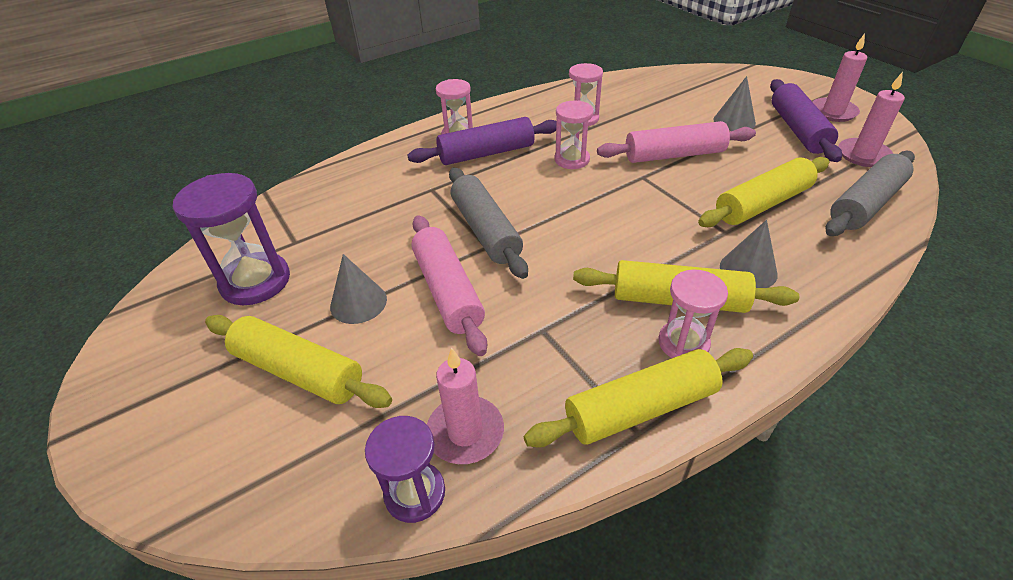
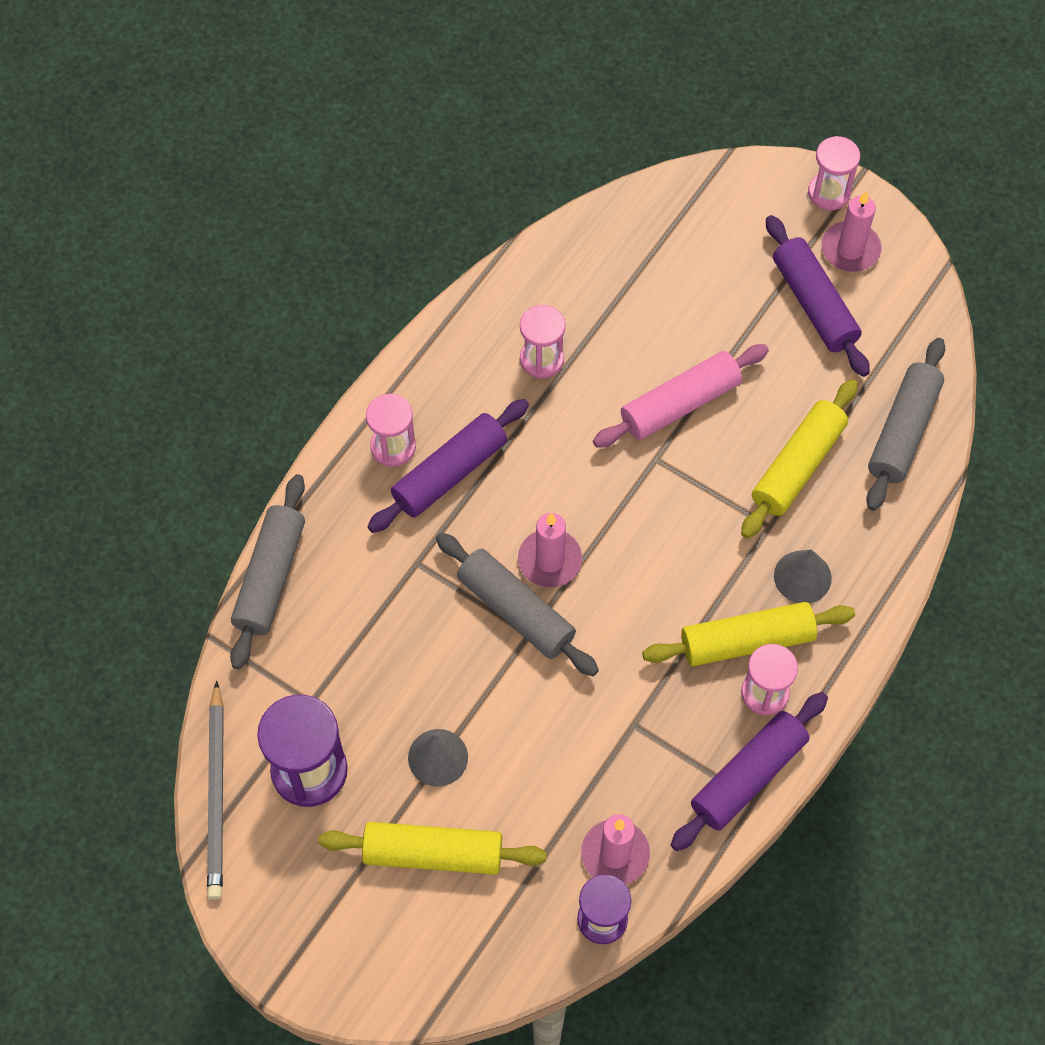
camera: 25 degrees left, 20 degrees up
pink rolling pin [411,215,487,356] -> none
yellow rolling pin [524,348,753,448] -> purple rolling pin [671,692,828,851]
pink hourglass [554,100,594,169] -> pink hourglass moved to [808,136,860,210]
grey cone [714,76,756,131] -> none
pink candle [839,72,905,167] -> pink candle moved to [518,513,582,587]
none -> grey pencil [207,681,224,900]
none -> grey rolling pin [230,474,305,669]

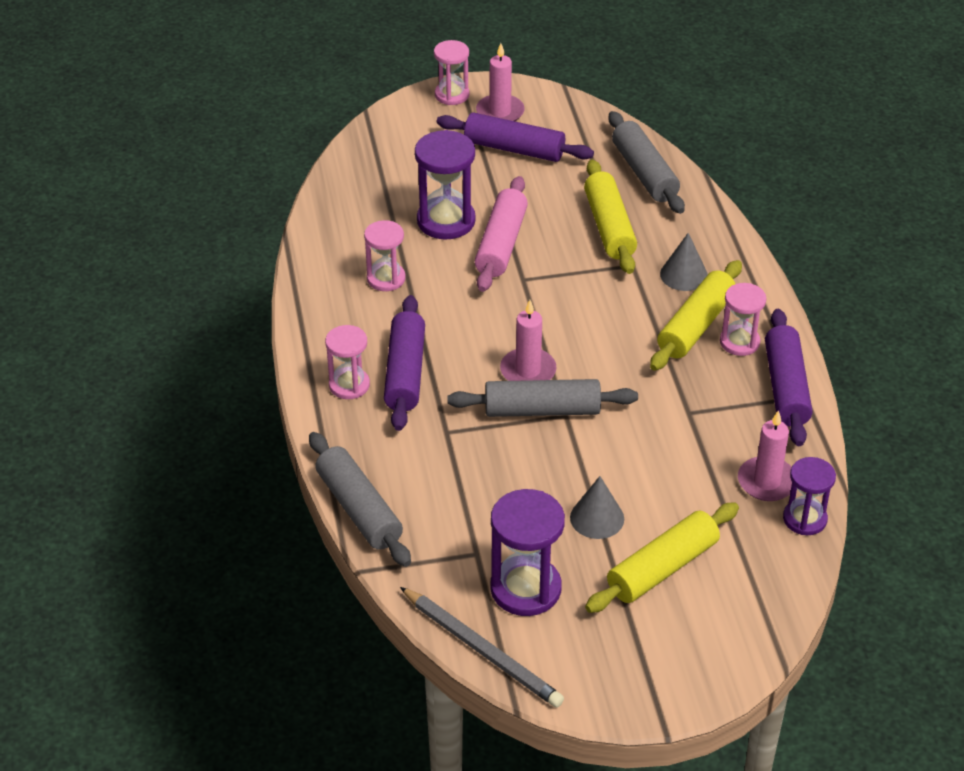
camera: 45 degrees left, 20 degrees down
none -> purple hourglass [415,130,476,239]

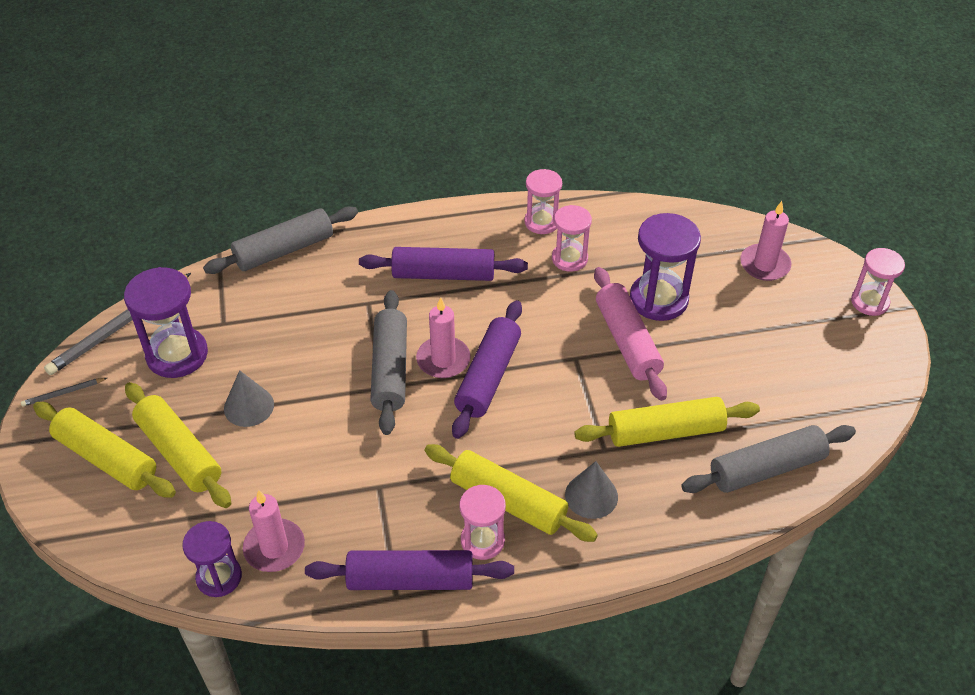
camera: 90 degrees right, 5 degrees up
pink hourglass [325,325,370,399] -> pink hourglass moved to [524,169,562,234]
purple rolling pin [437,112,594,162] -> purple rolling pin moved to [452,300,522,439]
pink rolling pin [475,176,528,292] -> pink rolling pin turned 60 degrees clockwise [594,267,667,401]
pink candle [476,43,525,121] -> pink candle moved to [740,201,791,281]
none -> grey pencil [21,378,107,407]
none -> yellow rolling pin [33,402,176,498]

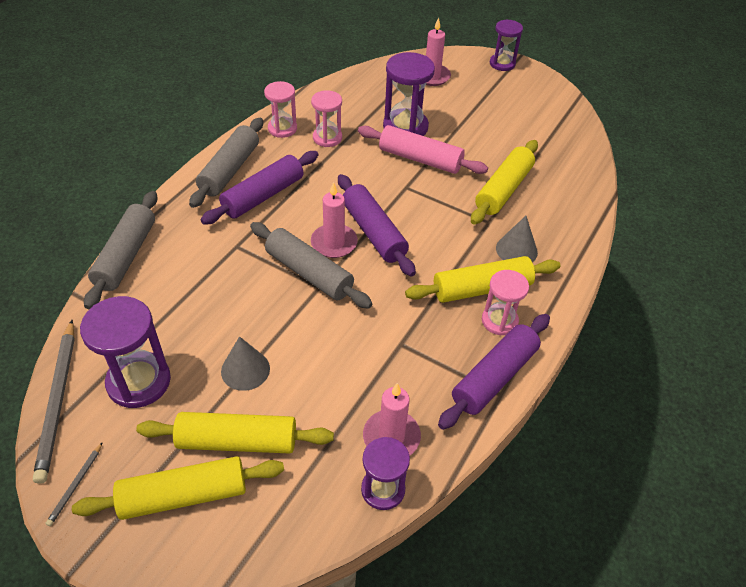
camera: 50 degrees left, 0 degrees up
grey rolling pin [681,425,856,493] -> grey rolling pin moved to [189,118,263,208]
pink hourglass [851,248,905,316] -> purple hourglass [490,19,523,71]

